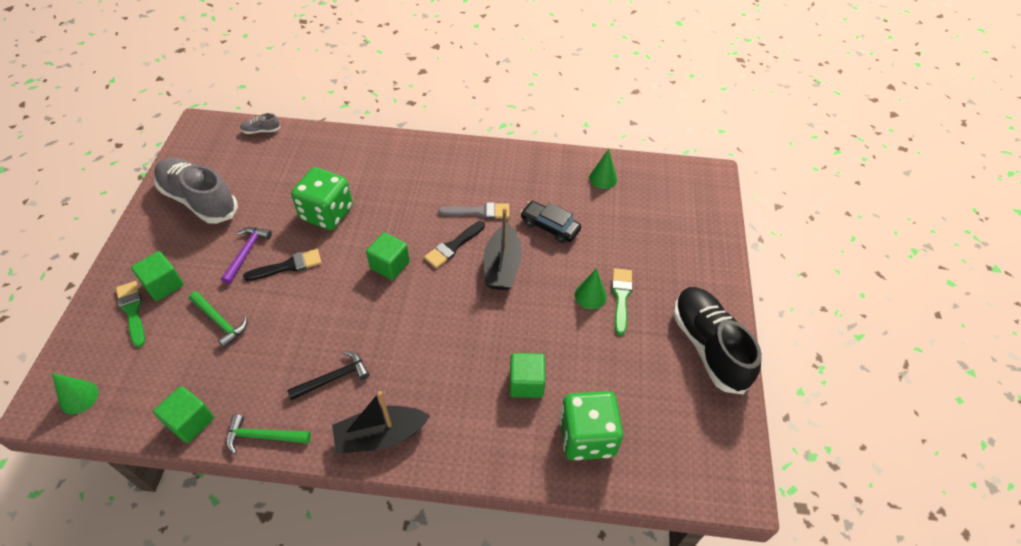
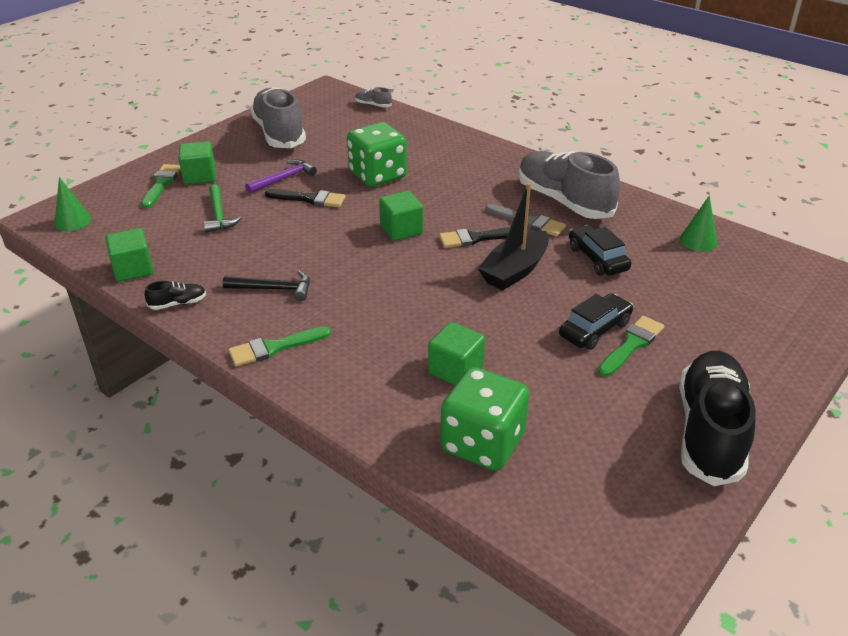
camera: 35 degrees right, 15 degrees down
green hammer [226,414,311,455] -> black shoe [144,281,206,310]
black boat [332,391,430,453] -> green brush [228,326,331,366]
green cone [575,268,607,309] -> black car [559,293,633,350]
none -> grey shoe [519,151,620,219]

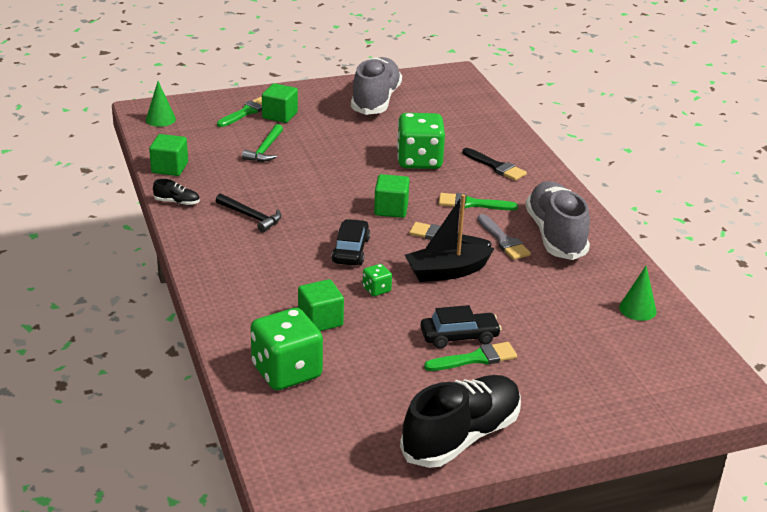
camera: 30 degrees right, 5 degrees down
green brush [228,326,331,366] -> green brush moved to [439,193,518,210]
purple hammer [245,159,317,194] -> none
black brush [265,189,345,207] -> black brush moved to [463,148,527,181]
grey shoe [355,87,392,107] -> none
black car [569,225,631,276] -> black car moved to [332,219,370,266]
none -> green dice [363,264,392,296]

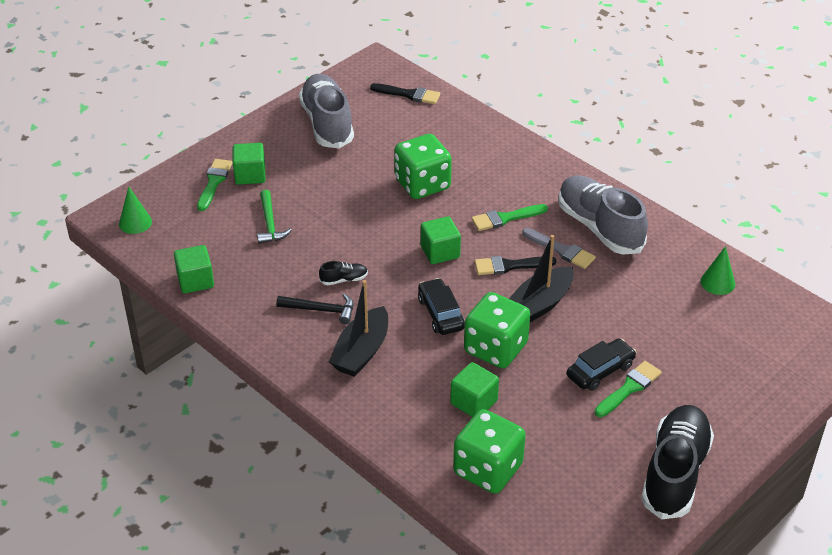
camera: 25 degrees left, 10 degrees up
black shoe [153,179,200,205] -> black shoe moved to [319,261,368,285]
green dice [363,264,392,296] -> green dice [464,292,530,368], size x2.25
black brush [463,148,527,181] -> black brush moved to [370,83,440,104]
none -> black boat [329,280,388,377]

